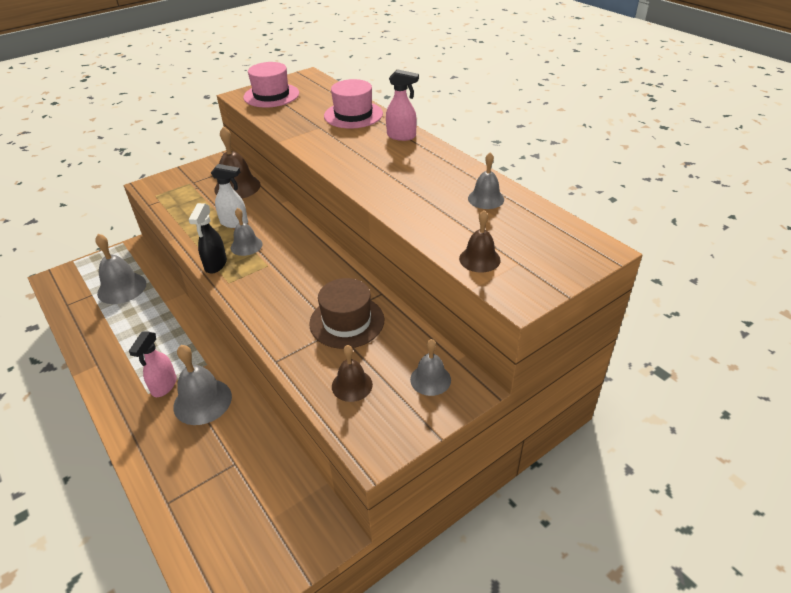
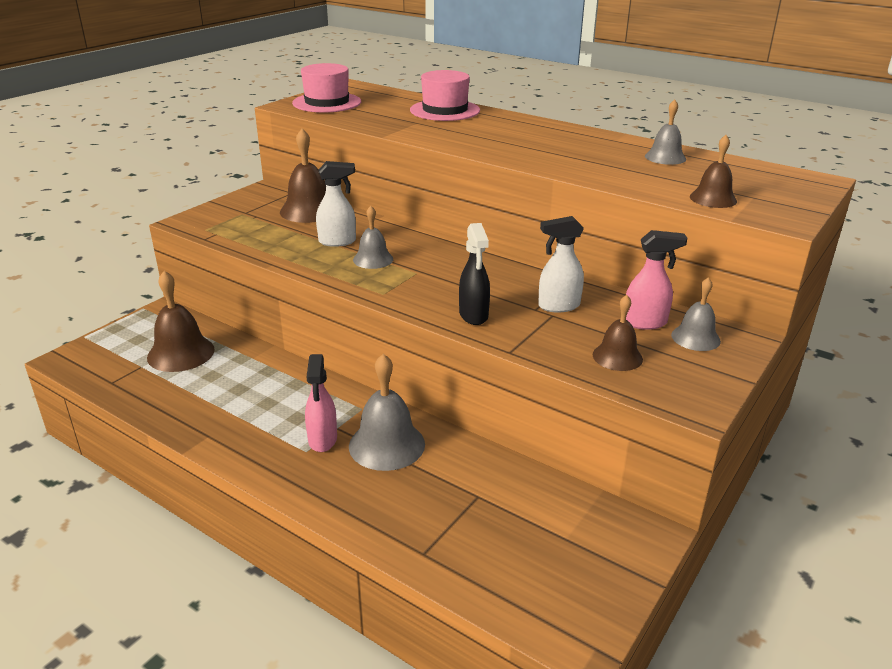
camera: 20 degrees left, 10 degrees down
grey bell [95,234,146,304] -> brown bell [147,271,215,372]
black spray bottle [188,203,227,274] -> black spray bottle moved to [459,223,490,325]
brown hat [309,278,384,349] -> white spray bottle [538,216,584,312]
pink spray bottle [386,69,419,141] -> pink spray bottle moved to [626,230,687,330]

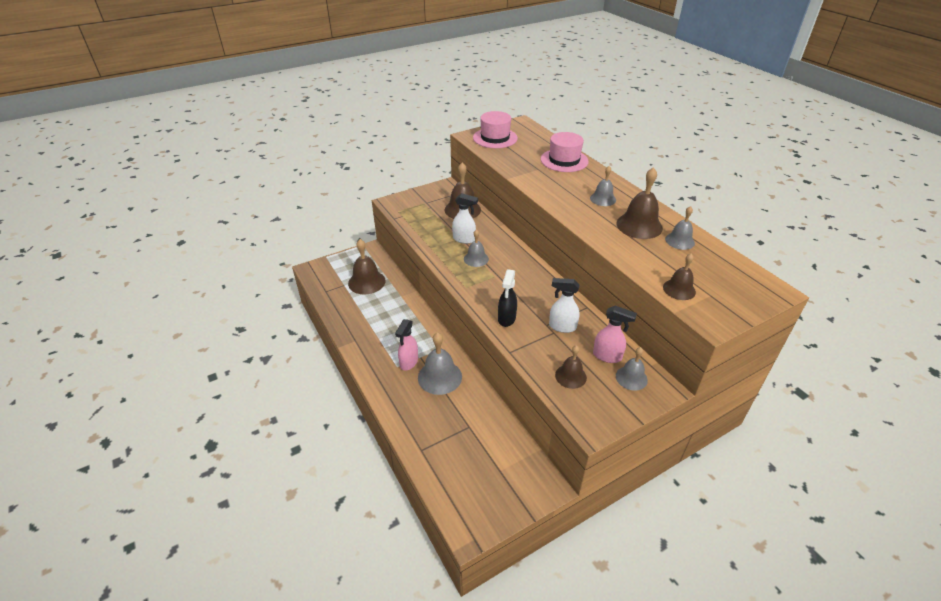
camera: 25 degrees right, 10 degrees up
none -> grey bell [590,166,616,206]
none -> brown bell [617,167,663,239]

